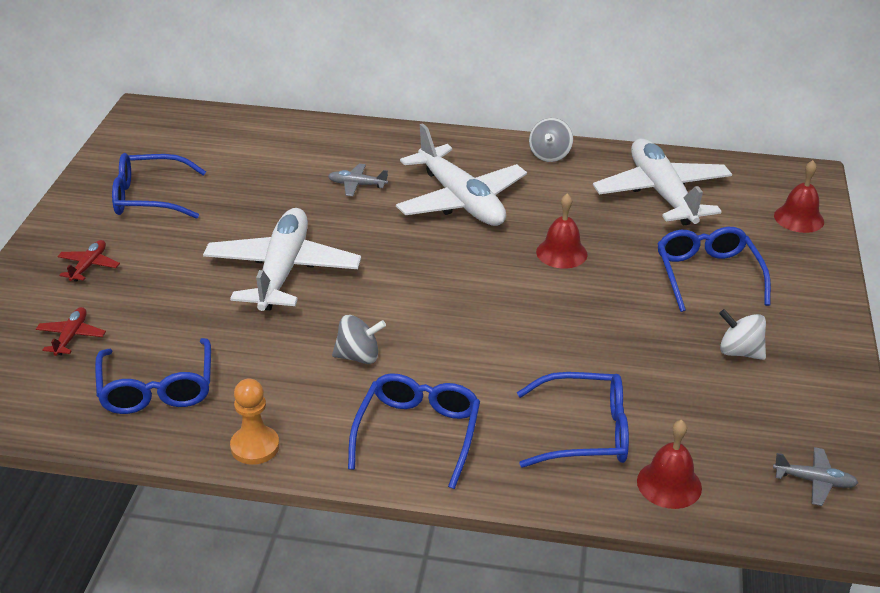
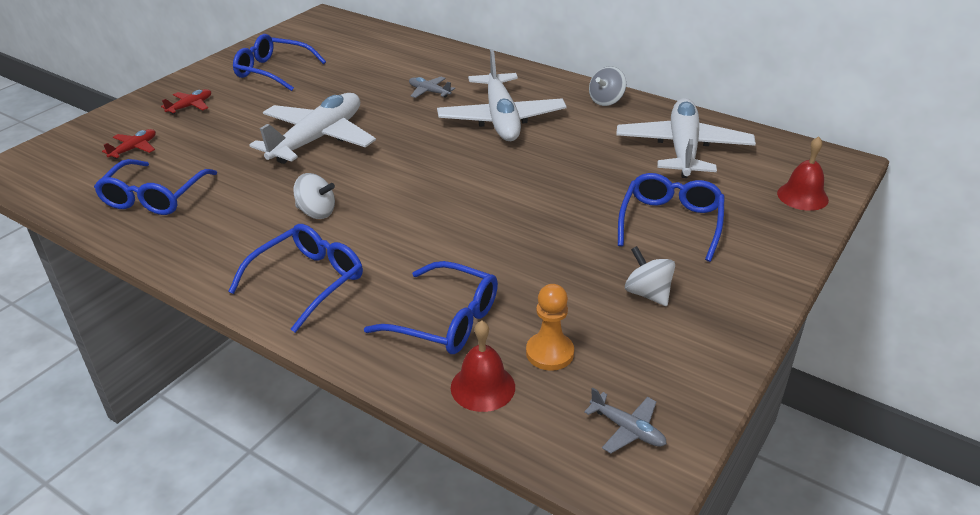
camera: 25 degrees right, 0 degrees up
orange pawn [230,378,279,465] -> orange pawn moved to [526,284,574,371]
grey spinning top [332,315,386,364] -> white spinning top [293,173,335,219]
red bell [536,193,588,269] -> none

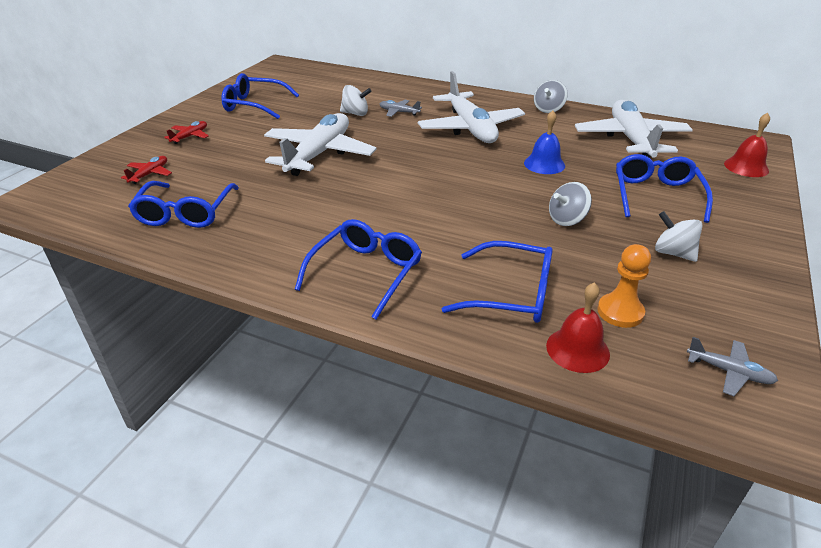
camera: 10 degrees left, 0 degrees up
white spinning top [293,173,335,219] -> white spinning top moved to [340,85,371,116]
none -> blue bell [524,110,565,174]
none -> grey spinning top [549,182,592,226]

